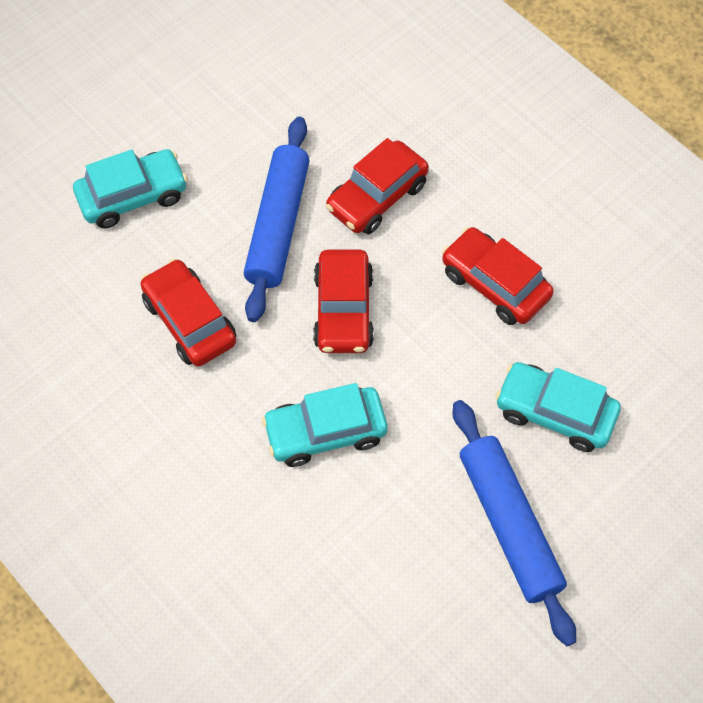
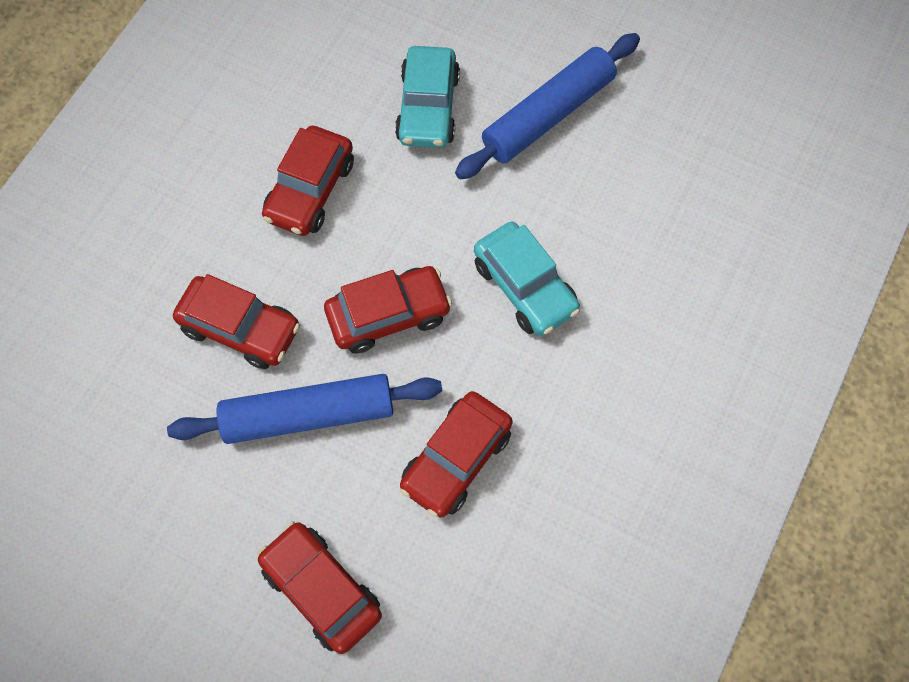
camera: 110 degrees left, 5 degrees up
turquoise car [73,149,188,228] -> red car [257,521,382,654]

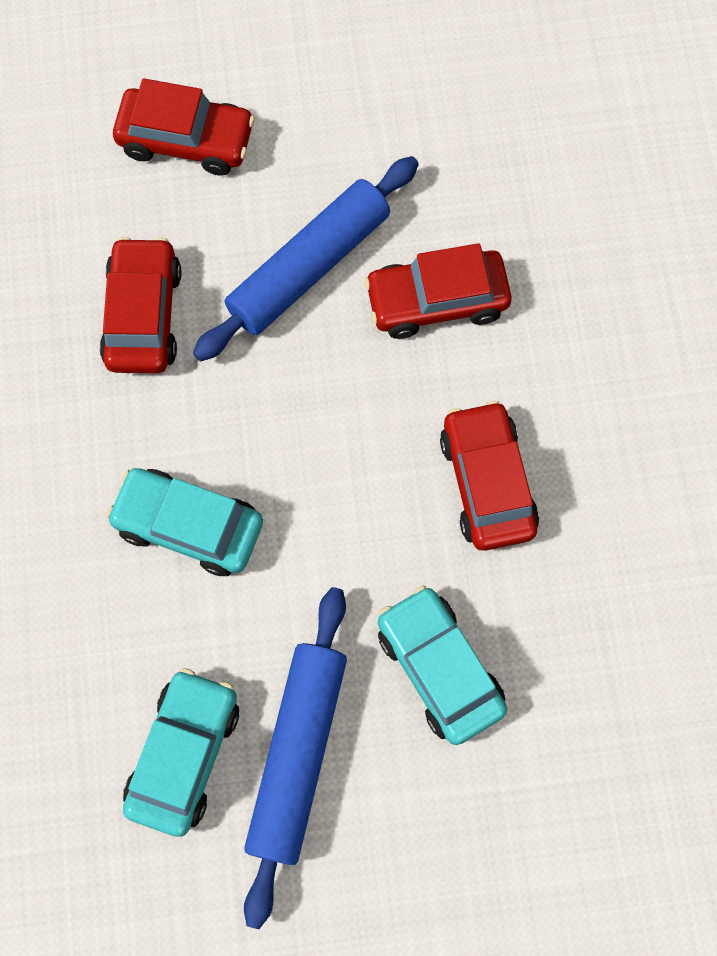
camera: 145 degrees right, 5 degrees up
red car [324,266,452,354] -> none
none -> turquoise car [123,668,239,837]

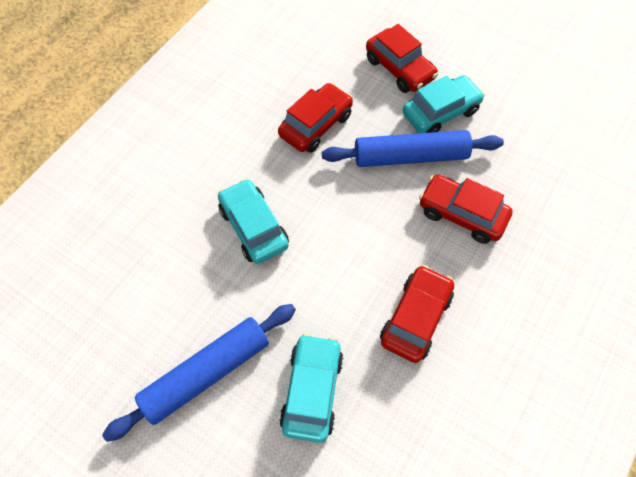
camera: 40 degrees right, 10 degrees down
turquoise car [123,668,239,837] -> turquoise car moved to [403,75,485,133]

